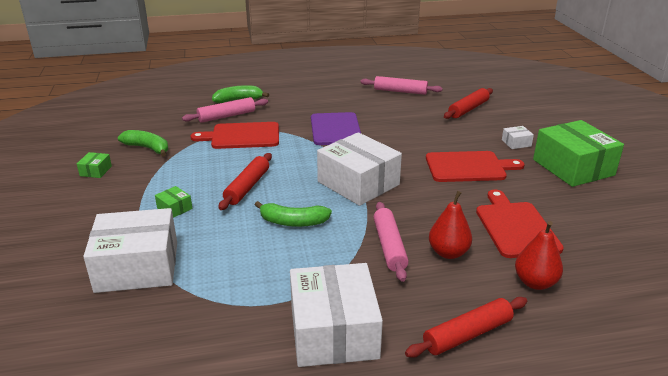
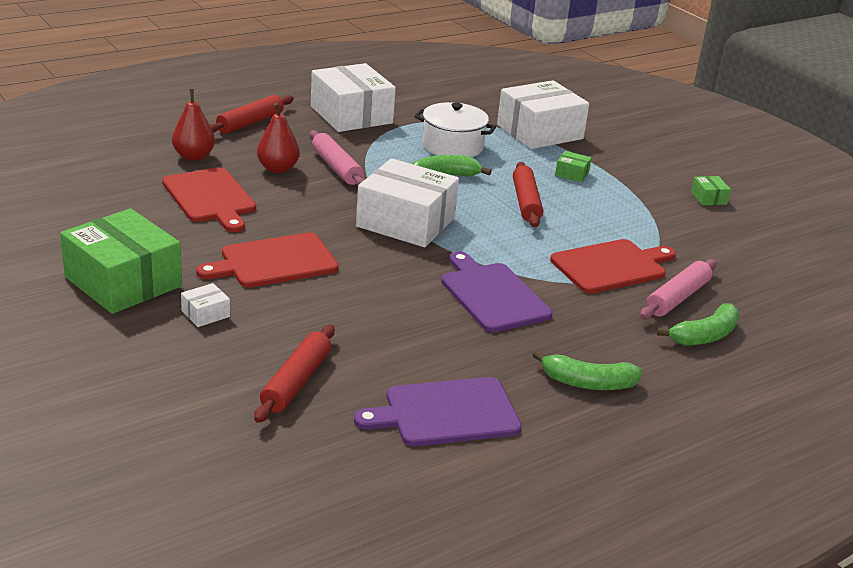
camera: 155 degrees right, 0 degrees up
green banana [118,130,168,157] -> green banana moved to [533,350,642,390]
pink rolling pin [360,76,443,95] -> purple cutting board [354,377,522,446]
none -> white pot [415,102,496,157]

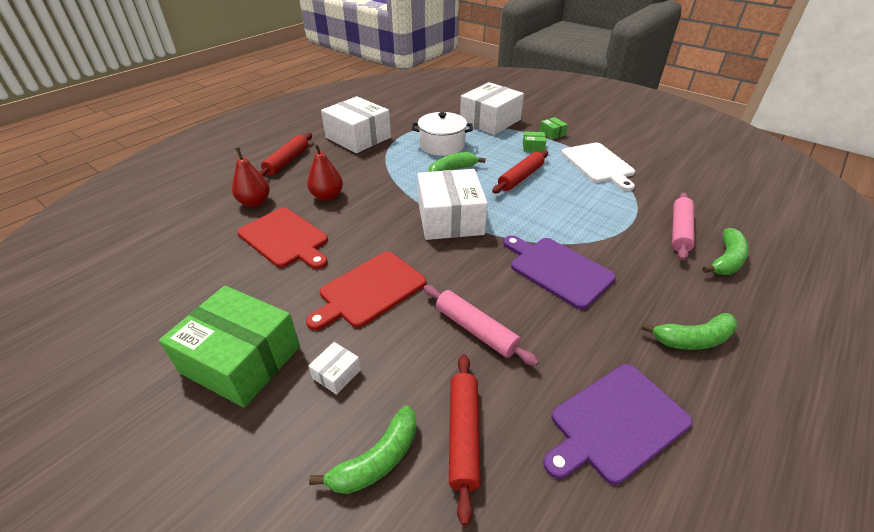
camera: 15 degrees left, 10 degrees up
pink rolling pin [310,130,365,186] -> pink rolling pin moved to [424,285,539,366]
white box [356,158,459,247] -> white box turned 75 degrees clockwise [417,169,488,240]
red rolling pin [513,162,543,227] -> red rolling pin turned 60 degrees clockwise [492,150,548,194]
red cutting board [550,239,676,294] -> none
green box [691,176,731,205] -> green box moved to [539,117,568,139]
none -> green banana [309,405,417,494]
none -> white cutting board [561,143,635,191]

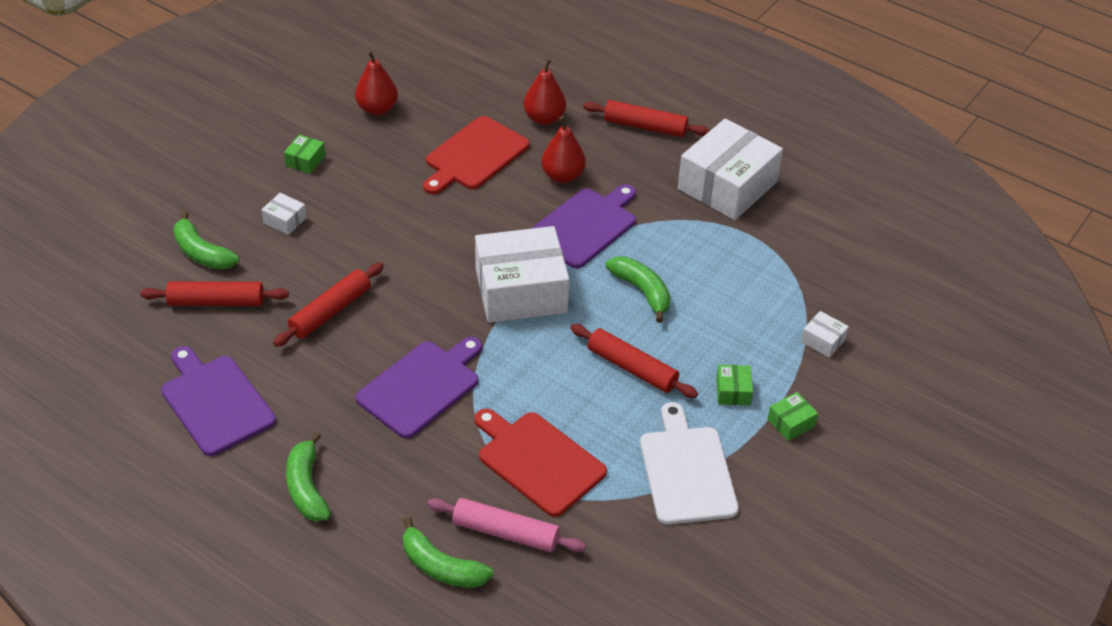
camera: 85 degrees right, 5 degrees up
green box [159,286,300,408] -> green box [284,134,325,174], size x0.41
red cutting board [306,251,426,330] -> red cutting board moved to [474,409,607,517]
white pot [412,112,473,156] -> none
pink rolling pin [424,285,539,366] -> red rolling pin [273,263,384,347]
white box [460,82,524,135] -> white box [801,311,849,358], size x0.41
white cutting board [561,143,635,191] -> white cutting board turned 105 degrees clockwise [640,402,739,525]
none -> red pear [355,50,398,115]
none -> purple cutting board [531,184,636,269]

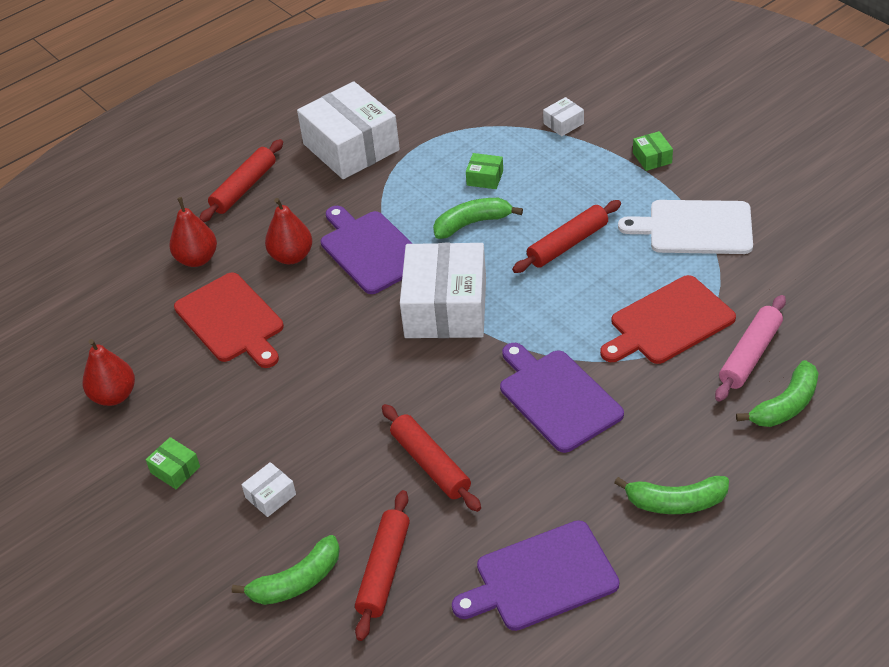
camera: 70 degrees left, 0 degrees up
green box [716,365,753,405] -> green box moved to [466,153,503,189]

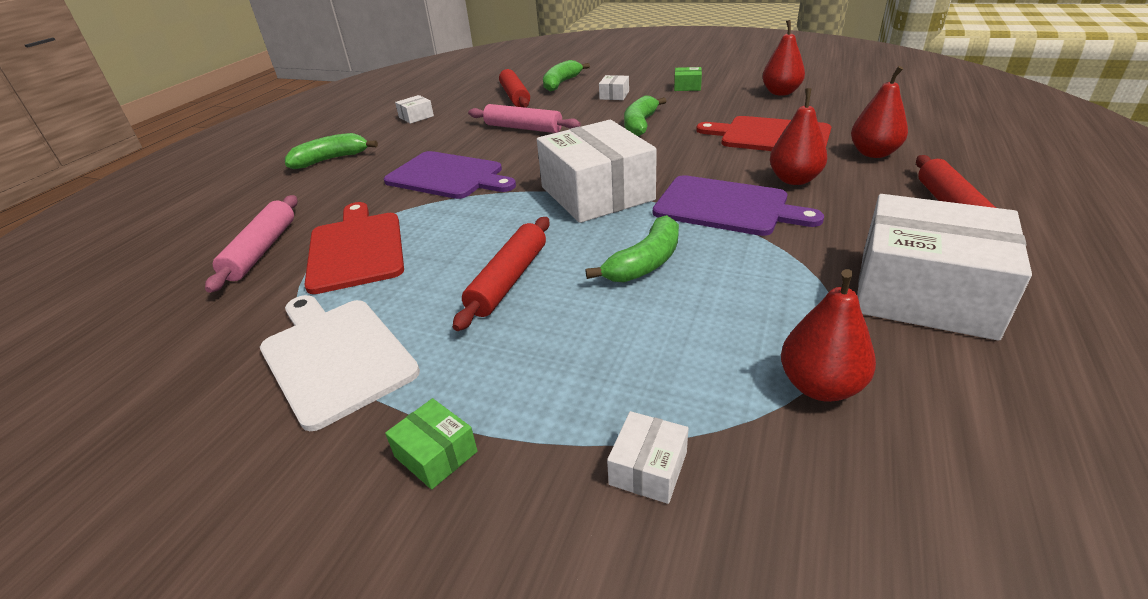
camera: 150 degrees right, 10 degrees down
red rolling pin [382,404,481,512] -> pink rolling pin [468,104,581,133]
purple cutting board [452,520,619,631] -> white box [395,95,434,124]
green box [466,153,503,189] -> none
red cutting board [600,275,736,364] -> red cutting board turned 45 degrees counterclockwise [304,202,404,294]
white cutting board [618,200,753,254] -> white cutting board turned 105 degrees counterclockwise [260,295,420,431]
green banana [736,360,819,427] -> green banana moved to [624,95,666,136]
none -> red pear [781,269,876,402]

